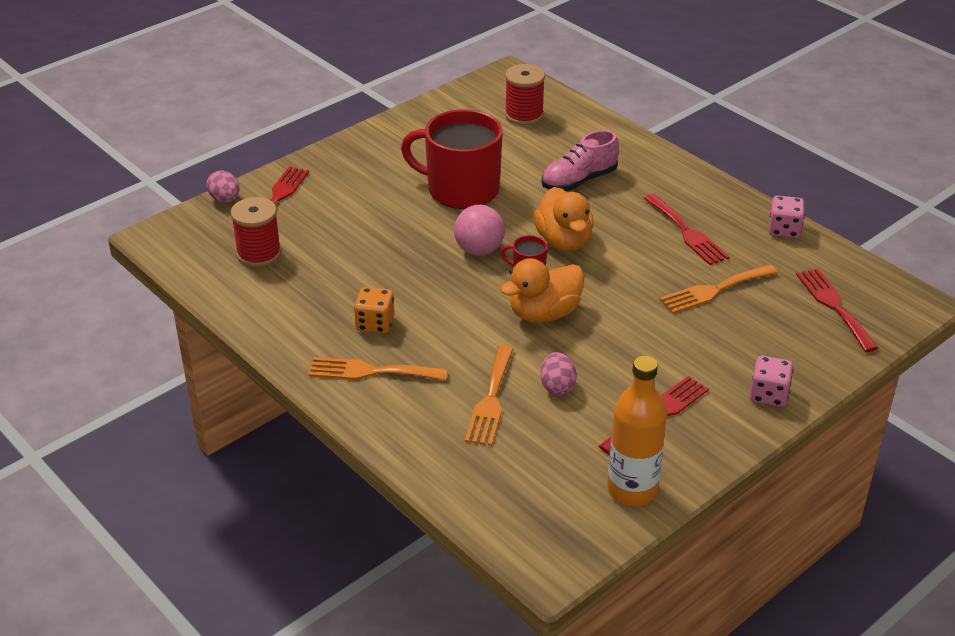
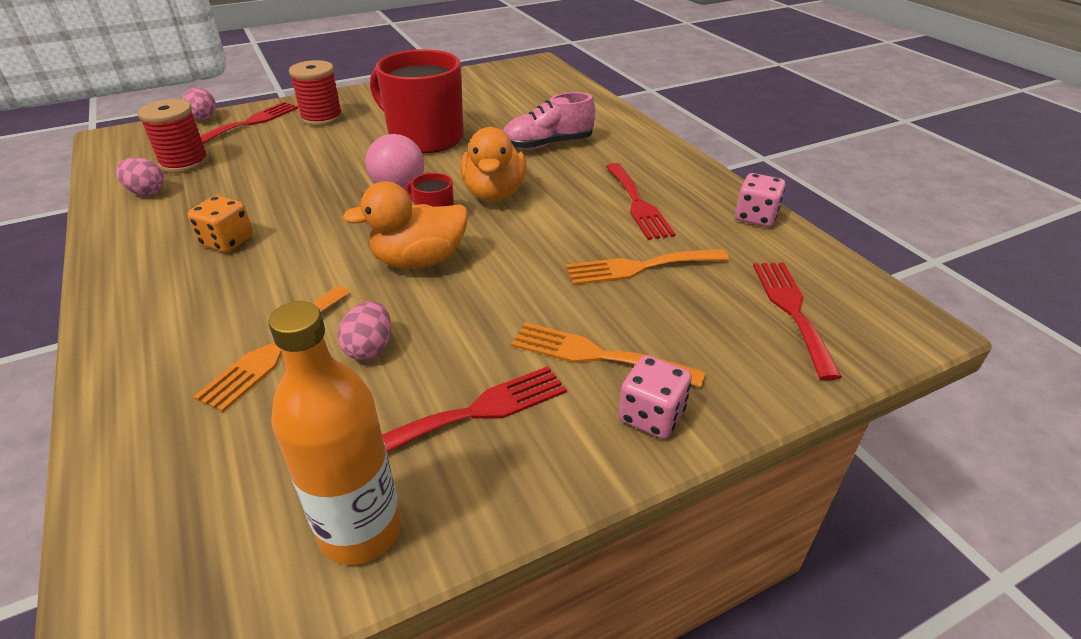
camera: 15 degrees right, 0 degrees up
orange fork [309,357,448,380] -> orange fork moved to [511,322,705,388]
red spool [505,64,545,125] -> red spool moved to [289,60,343,126]
none -> pink egg [116,157,164,196]

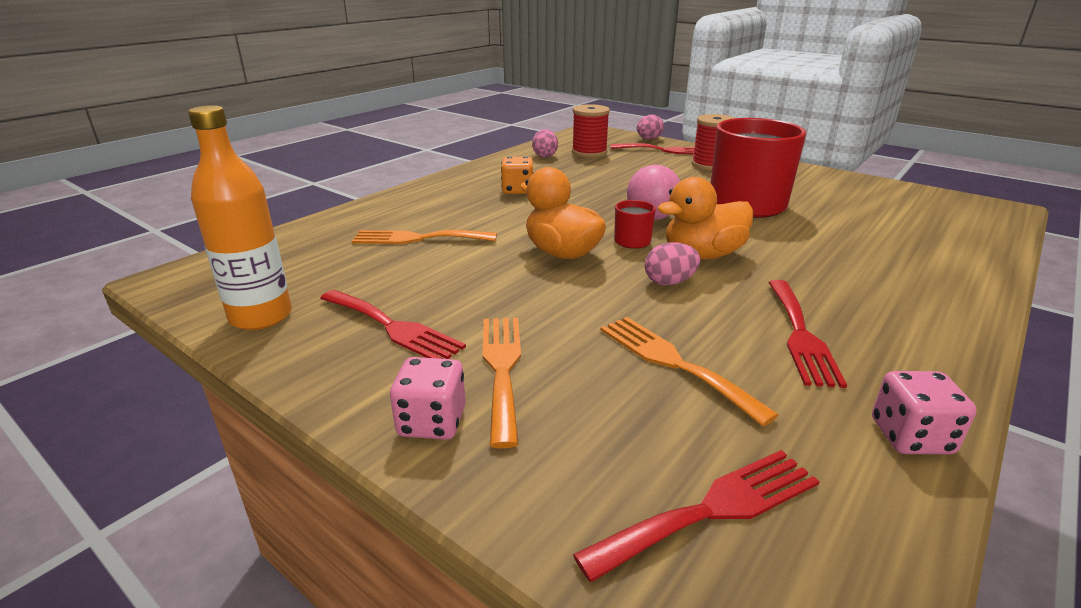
camera: 65 degrees right, 10 degrees down
pink egg [338,301,391,360] -> pink egg moved to [645,242,700,285]
pink shoe [503,92,596,150] -> none
red fork [606,163,676,240] -> red fork turned 45 degrees counterclockwise [768,280,847,388]

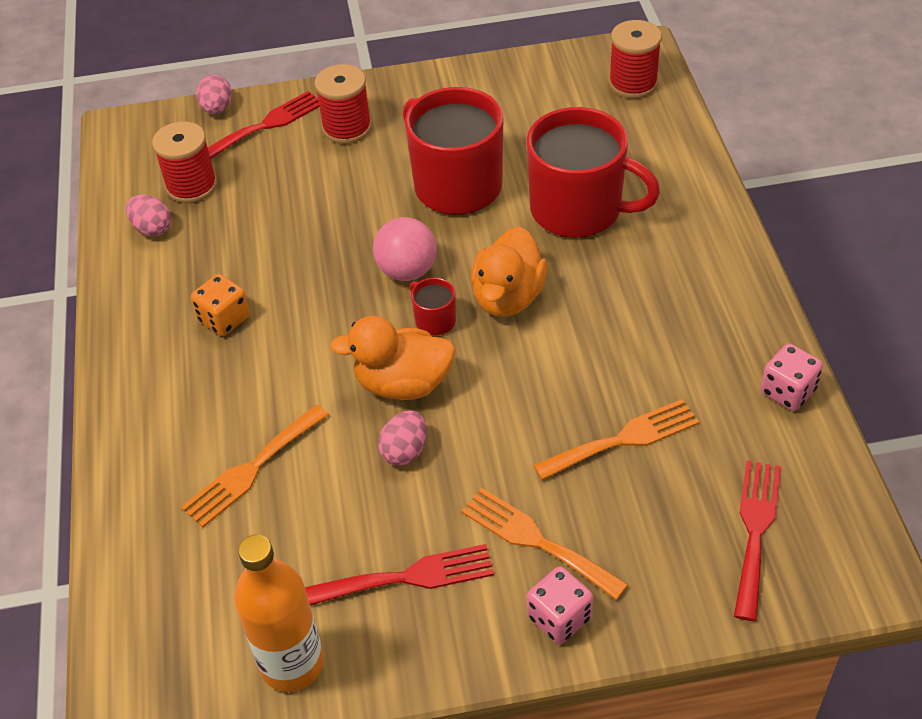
camera: 45 degrees left, 20 degrees up
orange fork [601,317,779,426] -> orange fork turned 150 degrees clockwise [533,399,699,481]
pink egg [645,242,700,285] -> pink egg moved to [378,410,427,466]
red fork [768,280,847,388] -> none
none -> red mug [527,107,660,238]
none -> red spool [609,20,662,99]

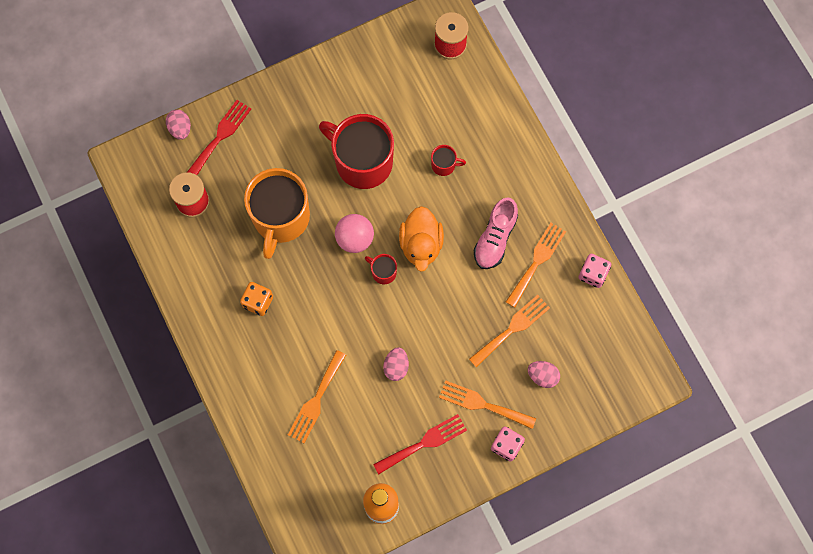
camera: 20 degrees left, 25 degrees up
pink egg [126,195,171,236] -> pink egg moved to [528,361,560,388]
red spool [314,64,372,144] -> none
orange duck [330,316,456,400] -> none
red mug [527,107,660,238] -> red mug [431,145,466,176], size x0.42
red fork [734,461,781,621] -> none
none -> orange mug [244,168,310,259]
none -> pink shoe [474,197,518,269]
none -> orange fork [506,223,566,308]

